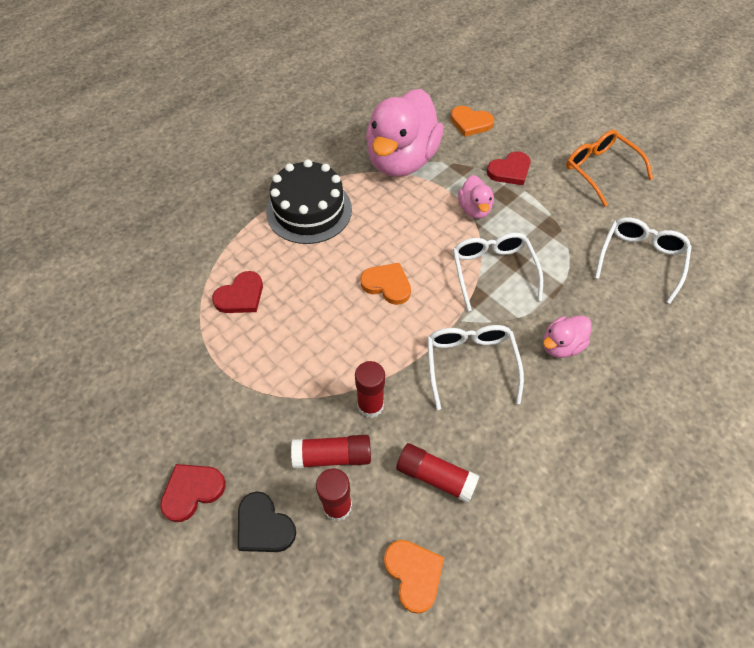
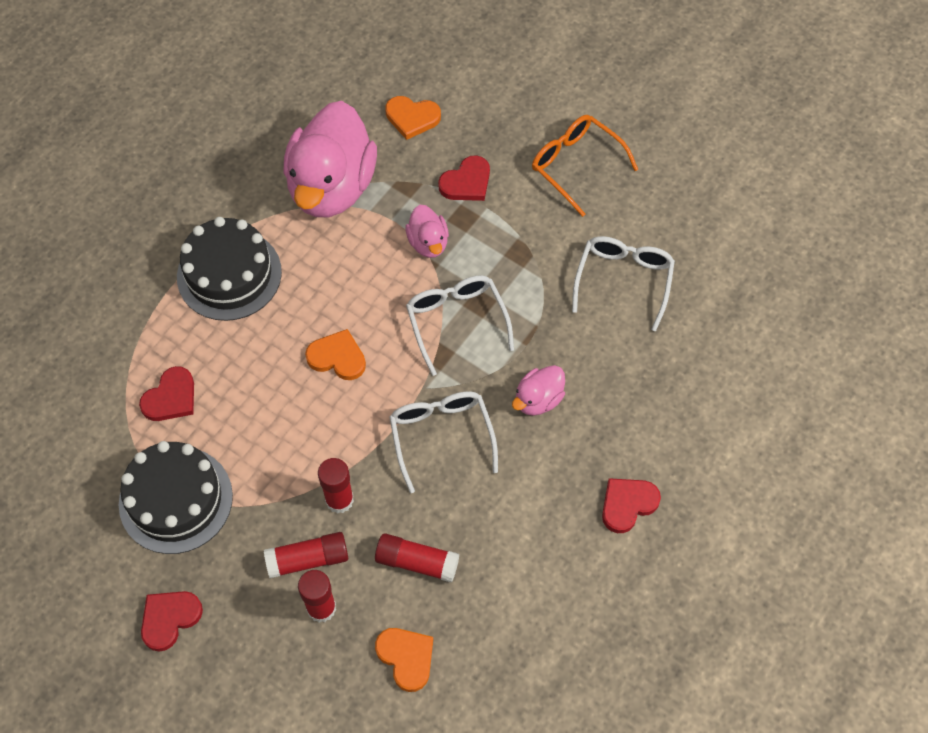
camera: 10 degrees left, 5 degrees up
black heart [238,491,296,552] -> none
none -> black cake [119,441,233,554]
none -> red heart [602,478,661,533]

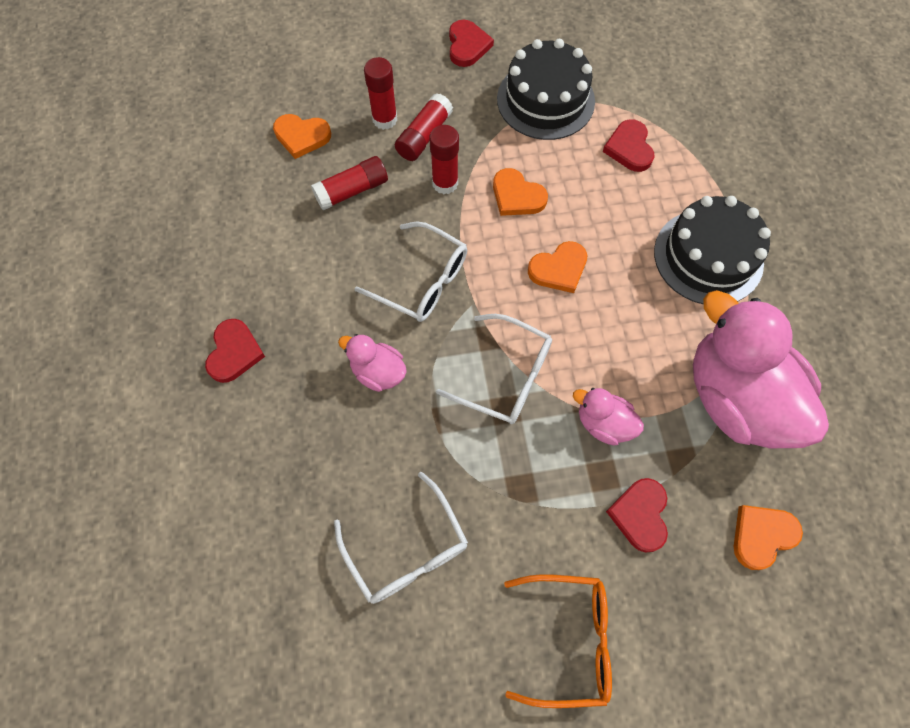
camera: 135 degrees right, 5 degrees up
pink duck [512,365,565,416] -> pink duck turned 60 degrees counterclockwise [338,334,407,392]
none -> orange heart [493,168,548,216]

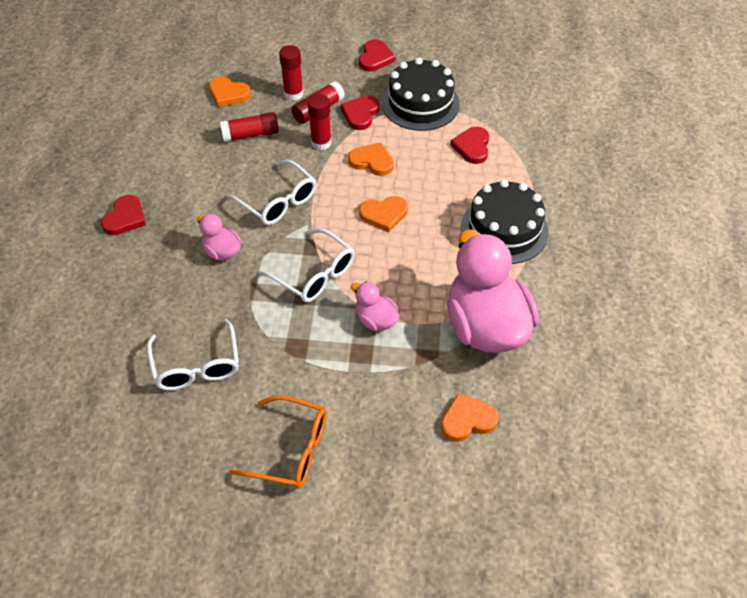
camera: 15 degrees right, 15 degrees down
orange heart [493,168,548,216] -> orange heart turned 150 degrees clockwise [348,142,394,176]
red heart [606,478,668,553] -> red heart moved to [341,95,379,130]

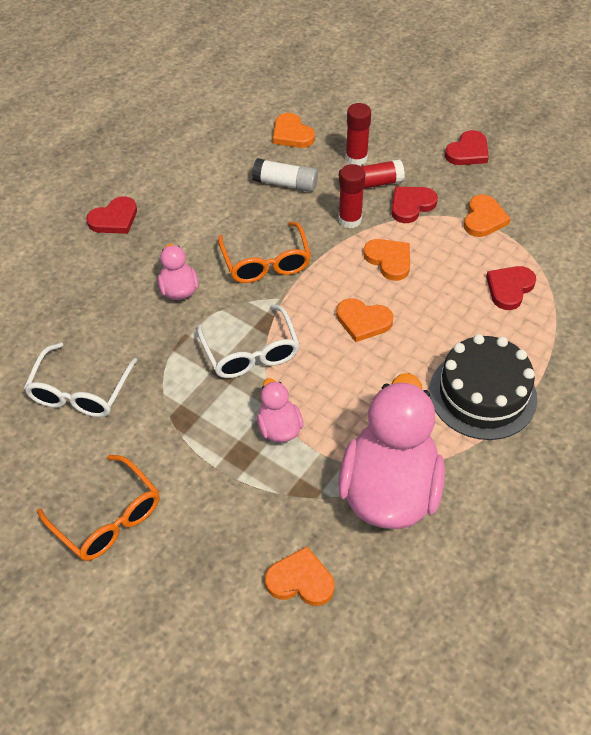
camera: 30 degrees right, 0 degrees up
red glue stick [220,112,279,142] -> white glue stick [252,158,318,192]
white glasses [226,160,316,225] -> orange glasses [218,222,311,283]
black cake [382,57,460,131] -> orange heart [464,194,511,237]

